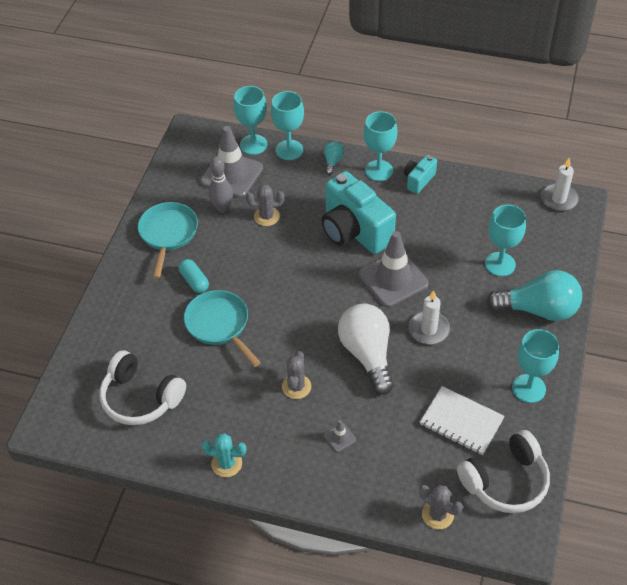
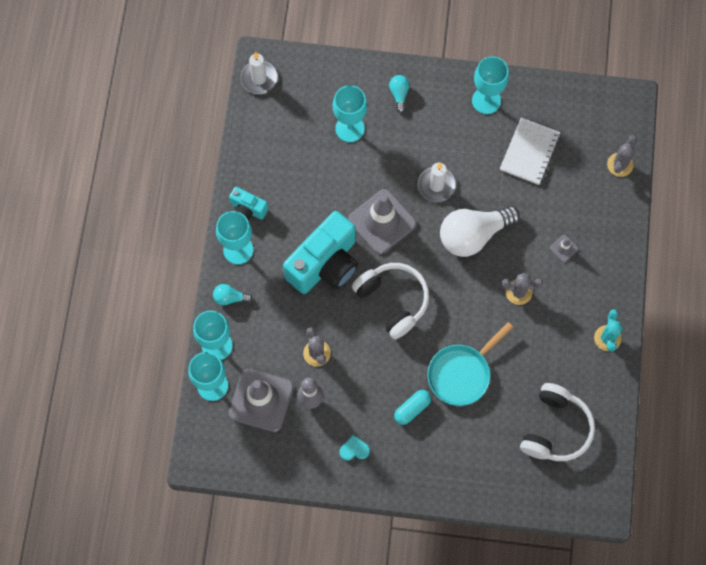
camera: 100 degrees left, 20 degrees up
turquoise pan [138,202,198,279] -> turquoise heart [339,435,370,461]
white headphones [457,430,550,513] -> white headphones moved to [352,263,429,339]
turquoise light bulb [486,270,582,321] -> turquoise light bulb [389,75,410,113], size x0.45

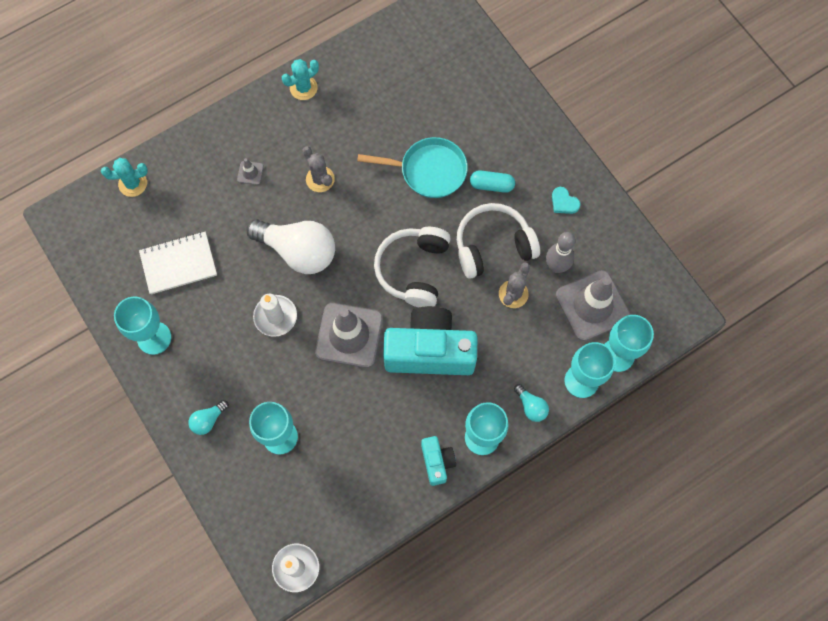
camera: 130 degrees left, 0 degrees up
white headphones [520,383,595,461] -> white headphones moved to [457,203,540,279]
grey cactus [607,135,637,177] -> turquoise cactus [101,158,148,197]

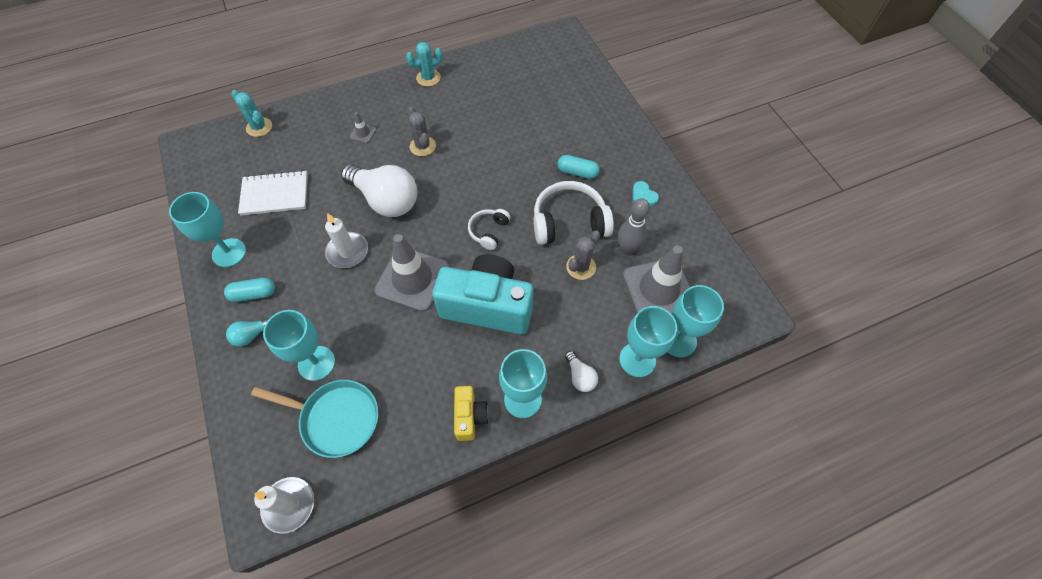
camera: 10 degrees right, 10 degrees down
turquoise cactus [101,158,148,197] -> turquoise cactus turned 45 degrees clockwise [231,90,272,137]
turquoise pan [357,137,468,198] -> turquoise pan moved to [251,380,378,458]
white headphones [374,227,451,307] -> white headphones [468,209,511,250], size x0.55
turquoise camera [421,436,456,486] -> yellow camera [454,386,489,441]
turquoise light bulb [514,384,549,422] -> white light bulb [565,351,598,392]
none -> turquoise capsule [224,278,275,302]

